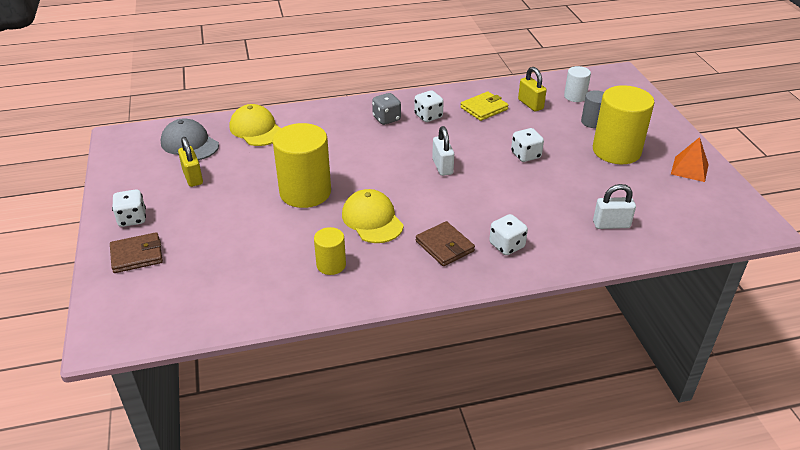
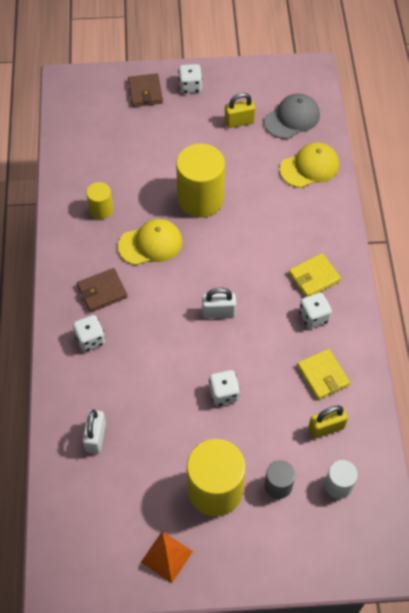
camera: 100 degrees right, 20 degrees up
grey dice [372,93,401,125] -> yellow wallet [289,253,341,297]

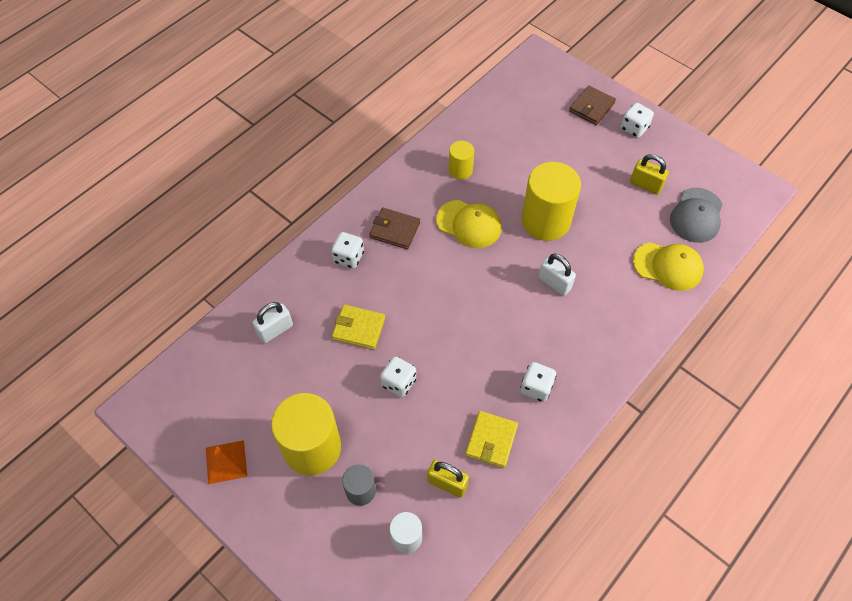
camera: 45 degrees right, 0 degrees up
white padlock [202,288,236,318] -> white padlock moved to [538,254,576,296]
grey cap [264,93,320,139] -> grey cap turned 105 degrees clockwise [670,188,723,243]
yellow wallet [289,253,341,297] -> yellow wallet moved to [332,305,385,349]

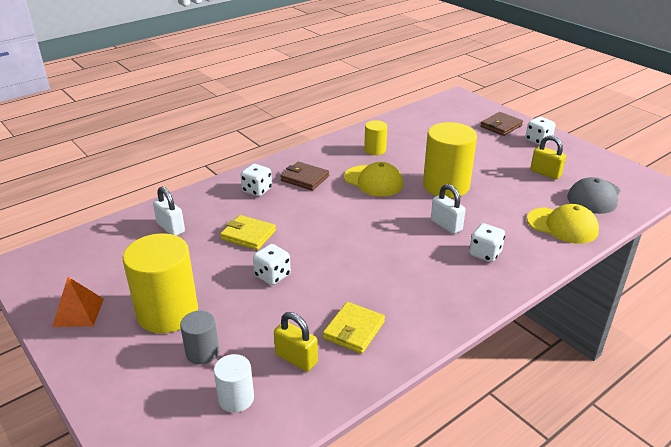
camera: 10 degrees right, 25 degrees down
white padlock [253,302,293,343] -> white padlock turned 75 degrees clockwise [153,187,185,236]
white dice [520,362,556,402] -> white dice moved to [469,223,505,262]

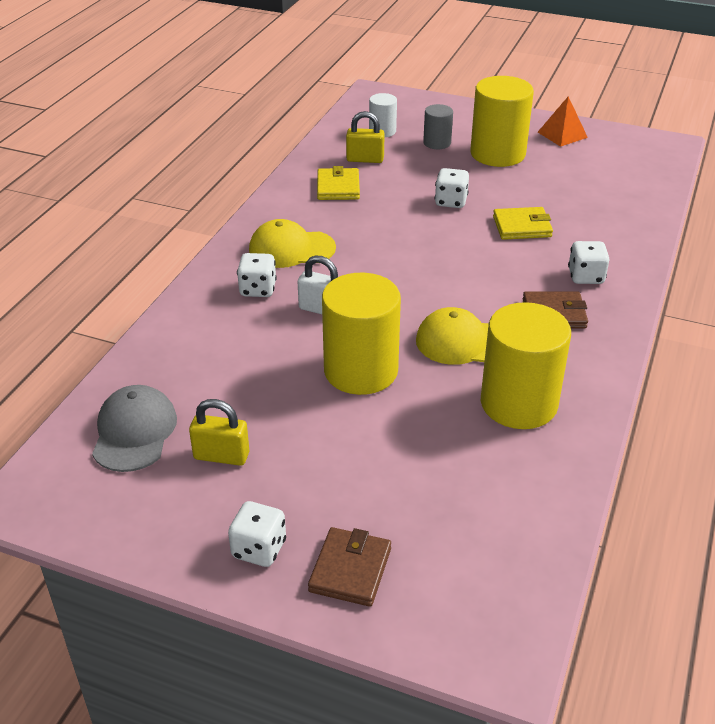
camera: 150 degrees right, 5 degrees up
white padlock [153,187,185,236] -> none
yellow cylinder [364,120,387,155] -> yellow cylinder [481,302,571,429], size x1.96
yellow cap [527,204,599,244] -> yellow cap moved to [249,219,336,268]

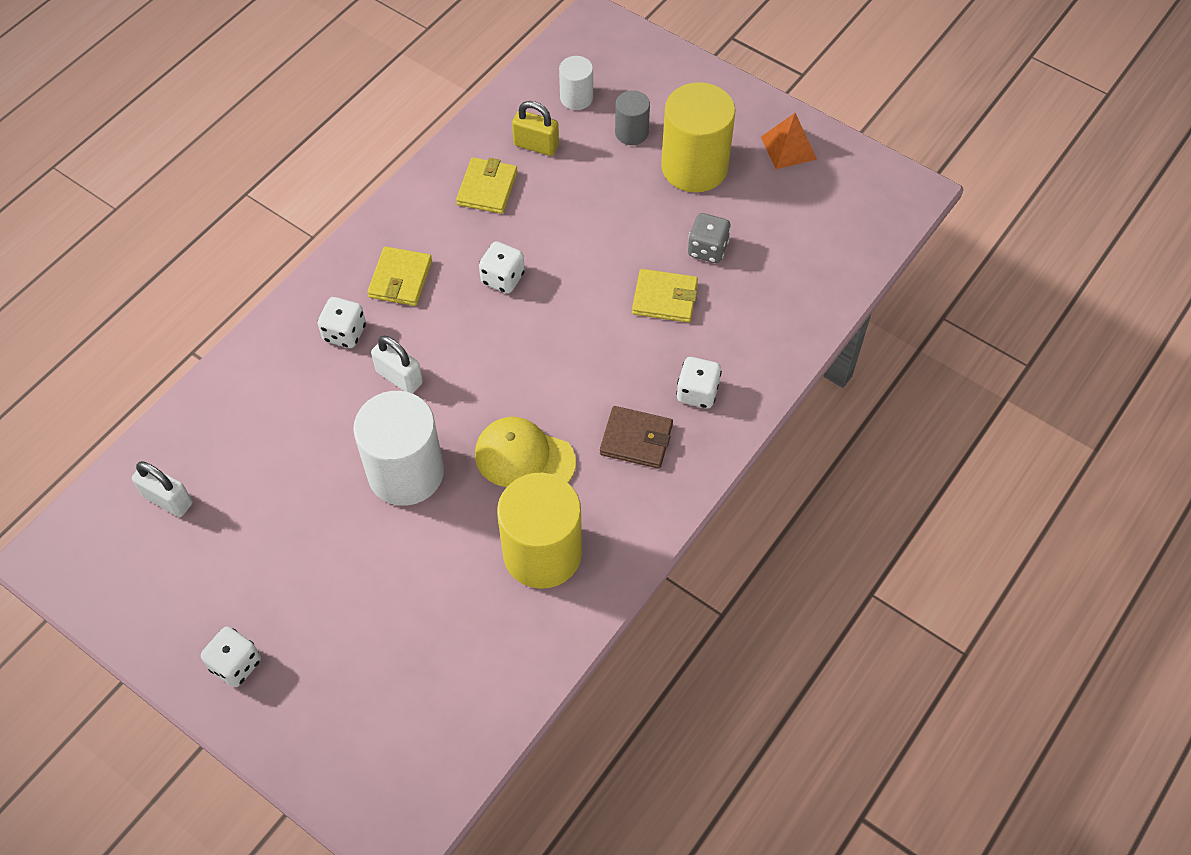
camera: 15 degrees right, 20 degrees up
grey cap [92,385,177,472] -> white padlock [132,461,192,517]
yellow padlock [189,399,249,466] -> none
yellow cap [249,219,336,268] -> yellow wallet [367,246,432,306]
brown wallet [308,527,391,607] -> none
yellow cylinder [322,273,401,395] -> white cylinder [353,391,444,506]
white dice [435,168,469,208] -> white dice moved to [479,241,525,294]
none -> grey dice [688,213,731,263]

